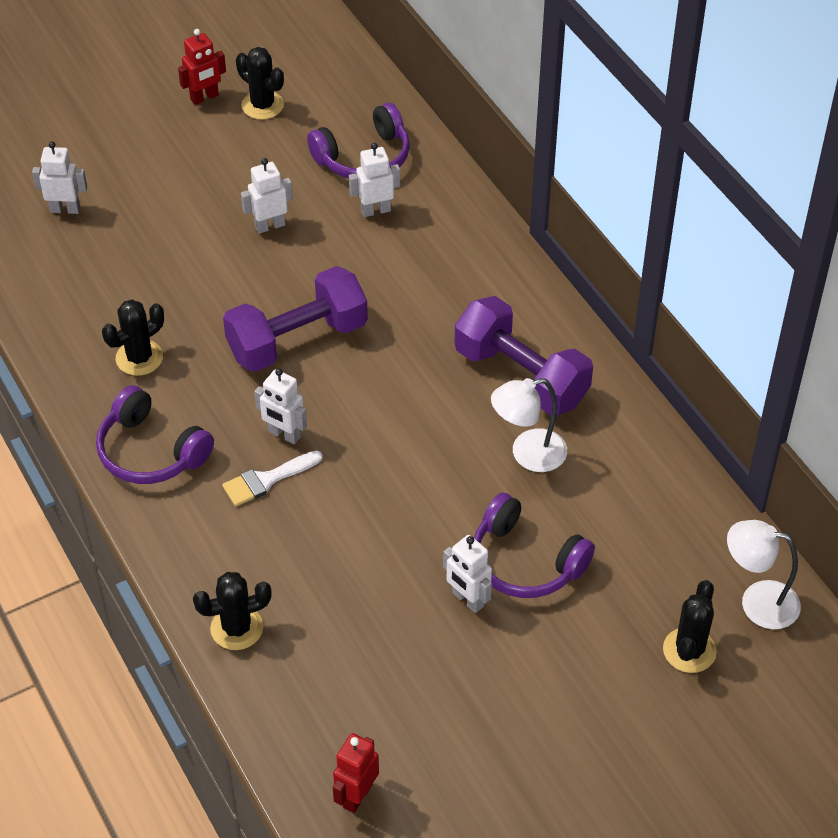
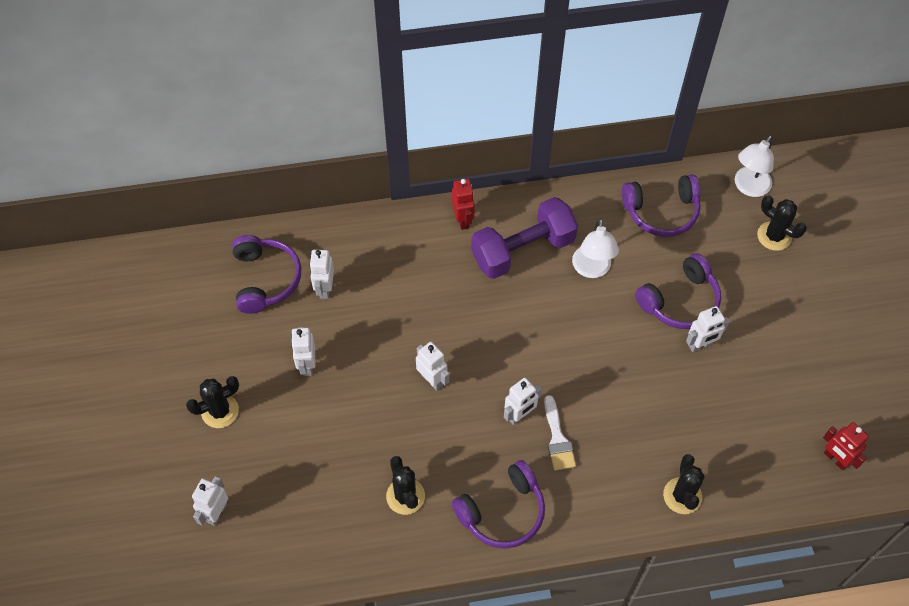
camera: 70 degrees left, 10 degrees up
red robot [178,29,226,105] -> red robot moved to [452,179,475,230]
purple dumbbell [223,266,368,372] -> white robot [416,342,449,391]
black cactus [236,47,284,120] -> black cactus moved to [186,376,239,428]
none -> purple headphones [622,174,701,237]

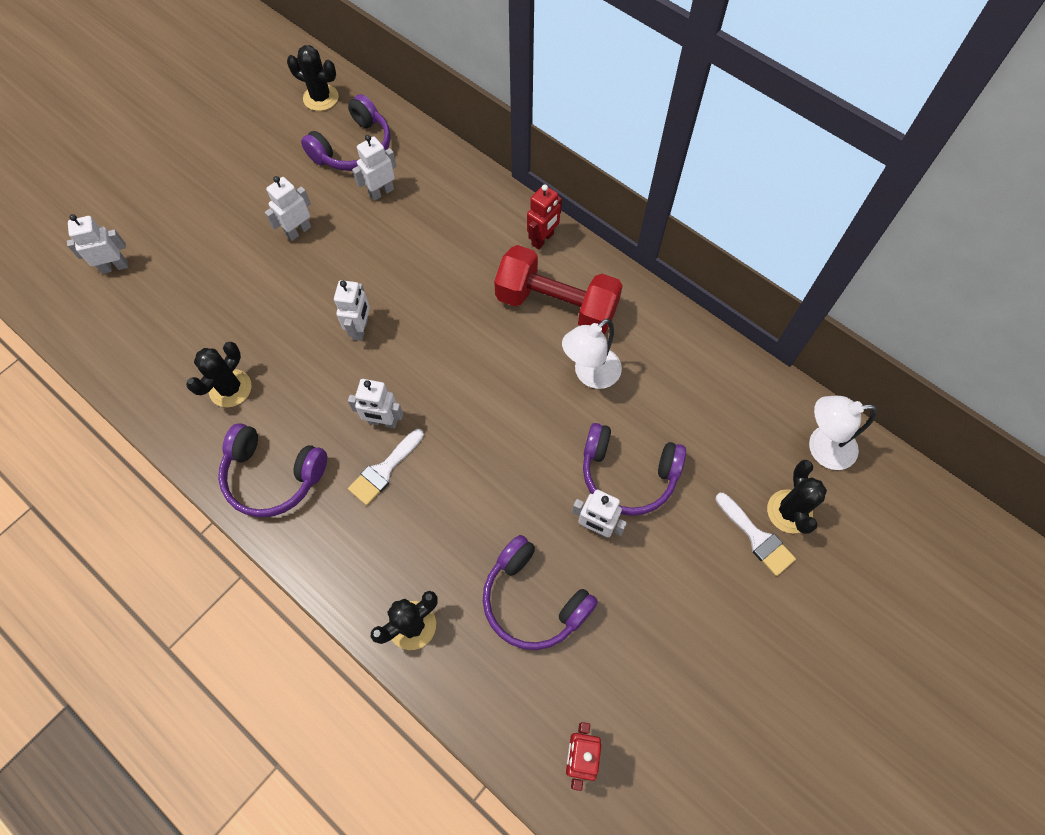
camera: 50 degrees right, 5 degrees up
black cactus [186,376,239,428] -> black cactus moved to [287,45,339,111]
purple dumbbell [471,197,578,279] -> red dumbbell [494,245,623,334]
purple headphones [622,174,701,237] -> purple headphones moved to [483,535,598,650]
none -> white brush [715,493,796,576]

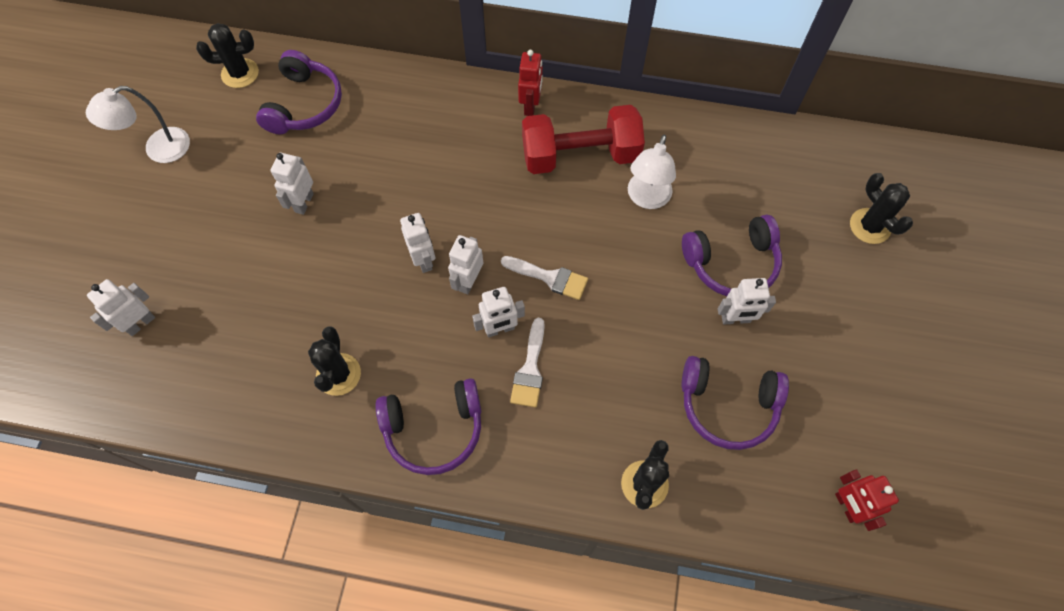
camera: 30 degrees left, 0 degrees up
white robot [352,135,396,201] -> white robot moved to [448,235,483,294]
white brush [715,493,796,576] -> white brush moved to [501,256,588,300]
white lamp [809,396,877,470] -> white lamp moved to [86,86,190,163]

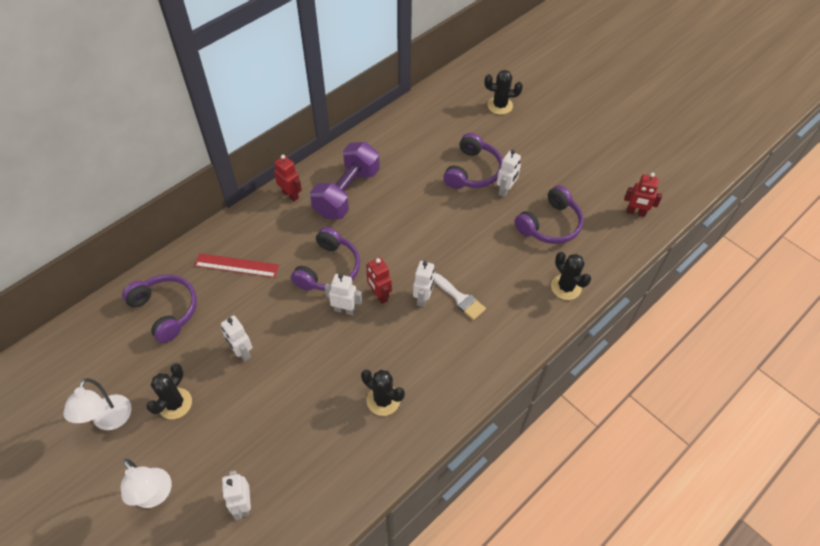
camera: 55 degrees left, 10 degrees down
black cactus [196,23,259,88] -> black cactus moved to [146,363,192,419]
purple headphones [375,378,481,475] -> purple headphones moved to [291,227,360,291]
white robot [448,235,483,294] -> red robot [366,257,392,304]
white brush [501,256,588,300] -> none
red dumbbell [522,105,645,174] -> purple dumbbell [310,142,380,219]
white lamp [628,135,676,209] -> white lamp moved to [121,459,172,508]
none -> red ruler [194,253,279,278]

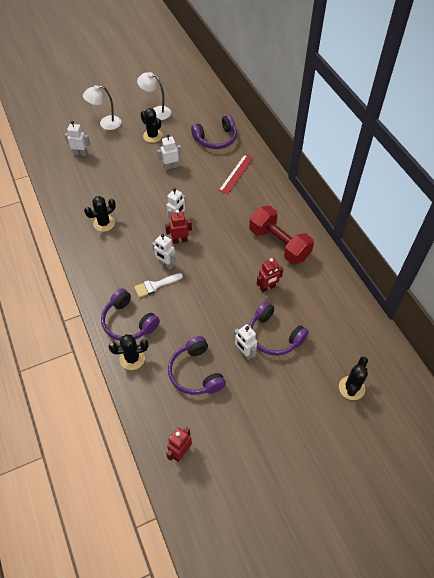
camera: 110 degrees right, 0 degrees up
red robot [274,155,302,202] -> red robot moved to [257,258,283,293]
purple headphones [291,227,360,291] -> purple headphones moved to [101,288,160,341]
purple dumbbell [310,142,380,219] -> red dumbbell [249,206,314,264]

